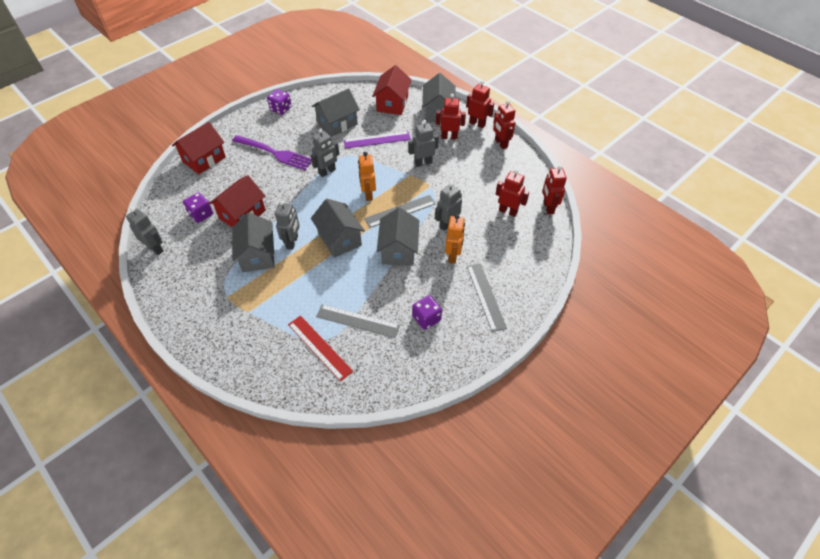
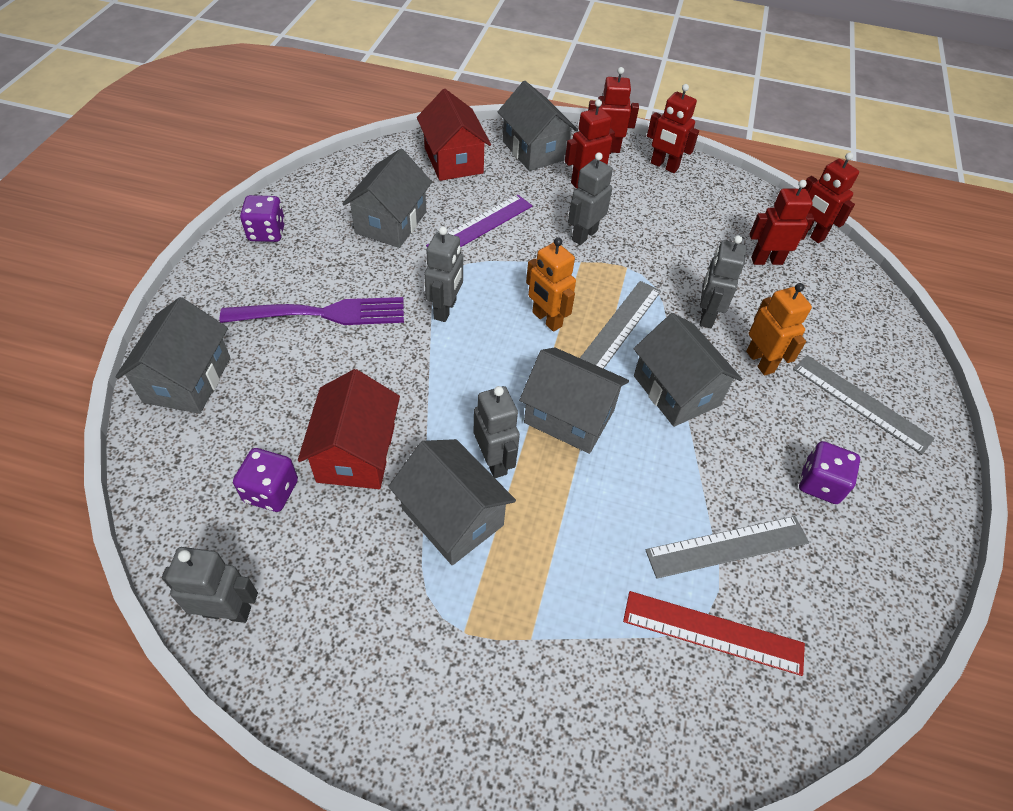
camera: 35 degrees left, 0 degrees up
red house [172,122,226,174] -> grey house [115,297,230,414]

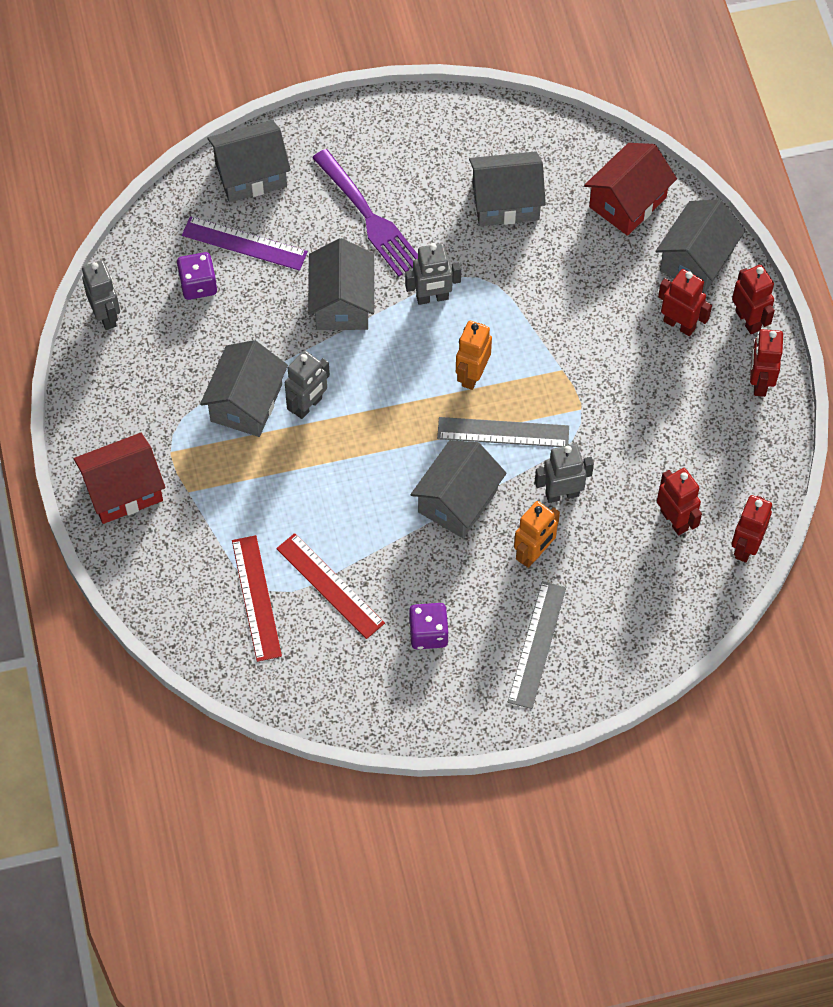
camera: 65 degrees right, 10 degrees up
purple dice [240,195,285,242] -> none
red house [298,369,400,489] -> red house moved to [74,433,166,524]
purple ruler [426,195,532,247] -> purple ruler moved to [182,216,308,271]
grey house [519,347,629,454] -> grey house moved to [308,238,374,330]
grey robot [568,152,613,245] -> none
grey ruler [645,516,809,579] -> red ruler [276,533,385,639]

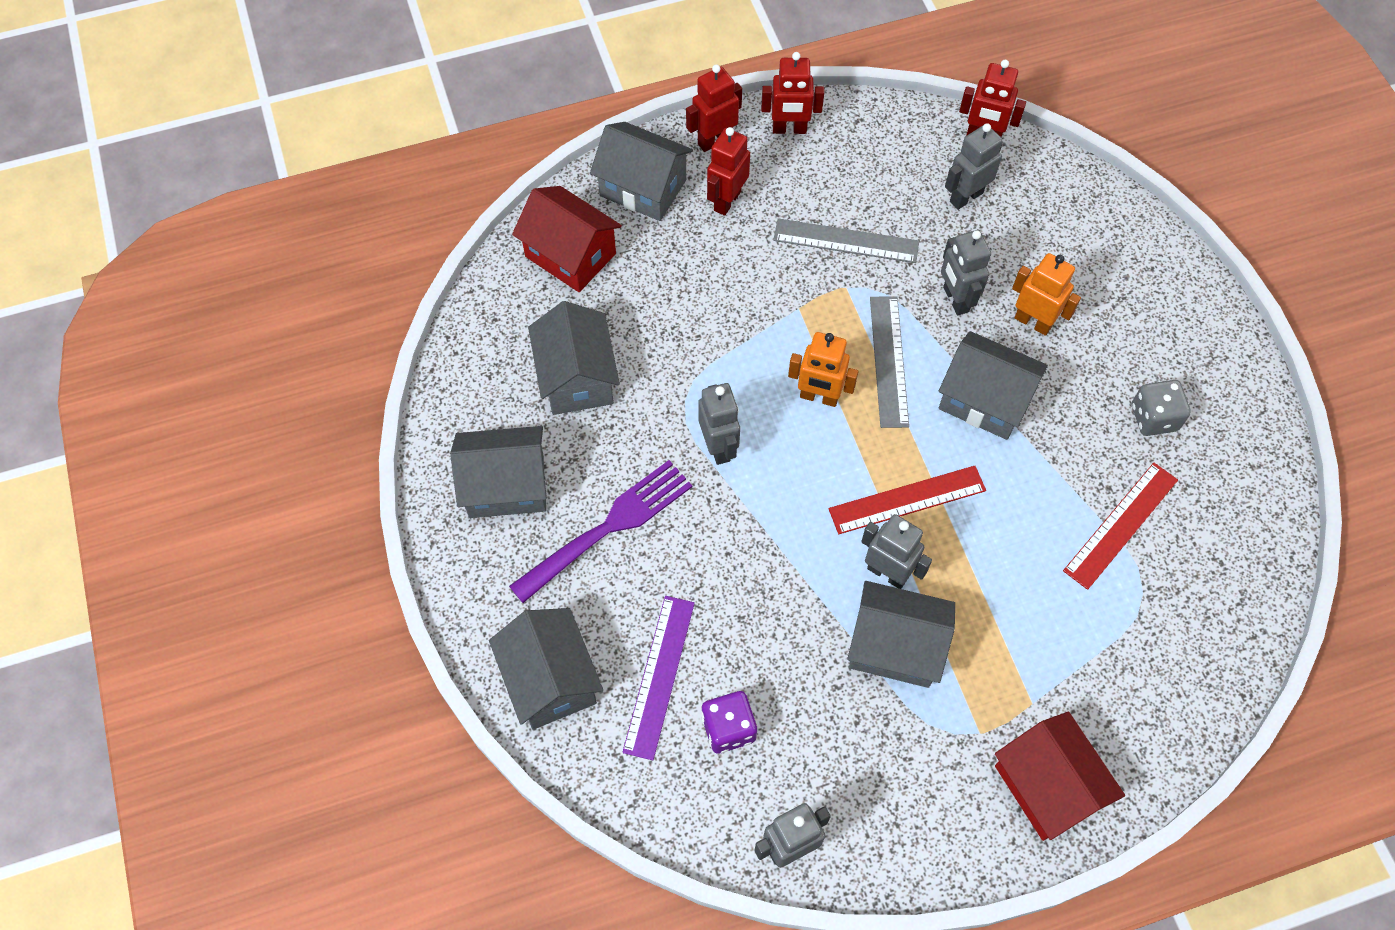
camera: 95 degrees left, 0 degrees up
red ruler [232,535,282,662] -> red ruler moved to [829,466,986,534]
grey house [308,238,374,330] -> grey house moved to [450,426,547,518]
purple dice [409,603,449,649] -> grey dice [1132,380,1191,436]
grey ruler [508,581,566,709] -> grey ruler moved to [773,218,919,263]
red robot [657,468,702,535] -> grey robot [945,123,1003,210]

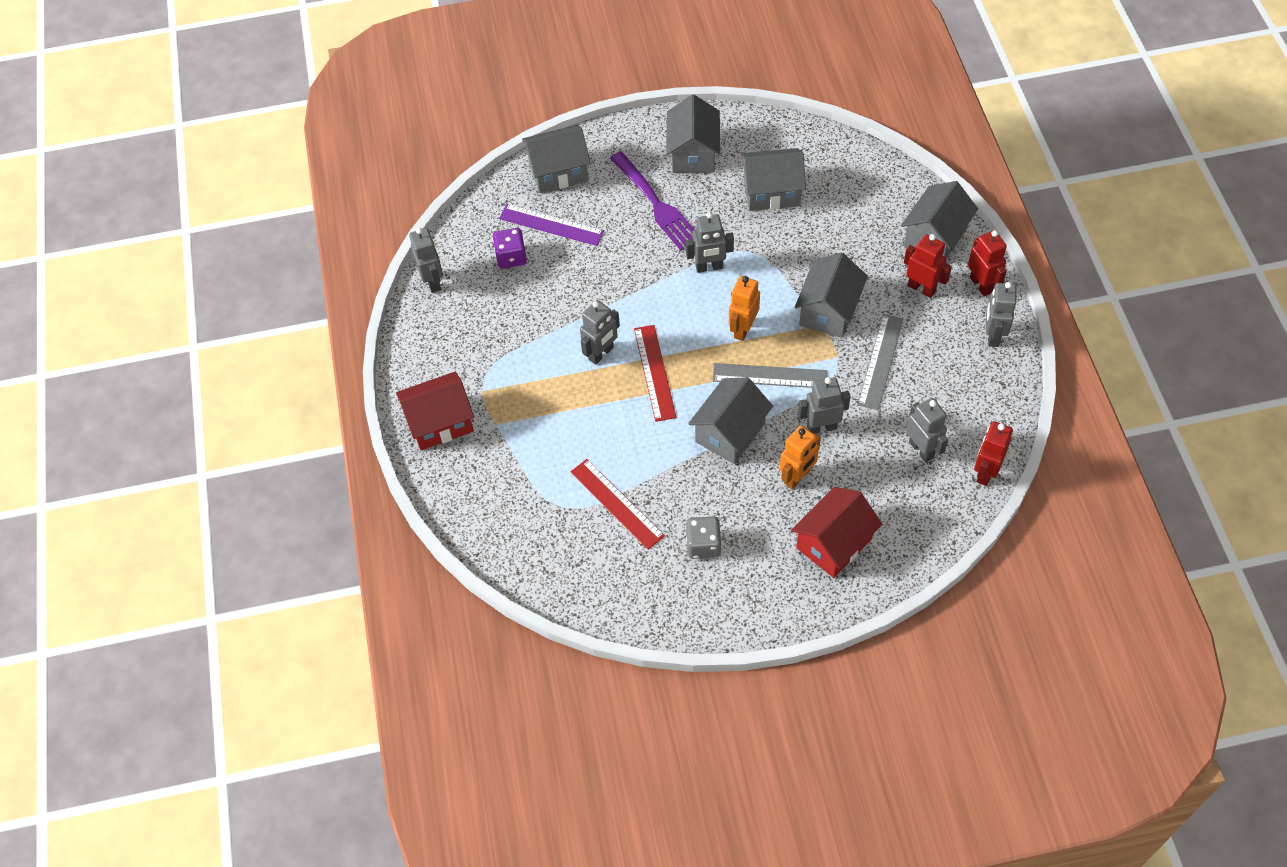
camera: 100 degrees right, 5 degrees down
red house [512,186,622,292] -> red house moved to [791,487,883,578]
red robot [761,52,824,134] -> grey robot [986,282,1017,347]
grey house [847,581,955,688] -> grey house moved to [795,253,868,338]

